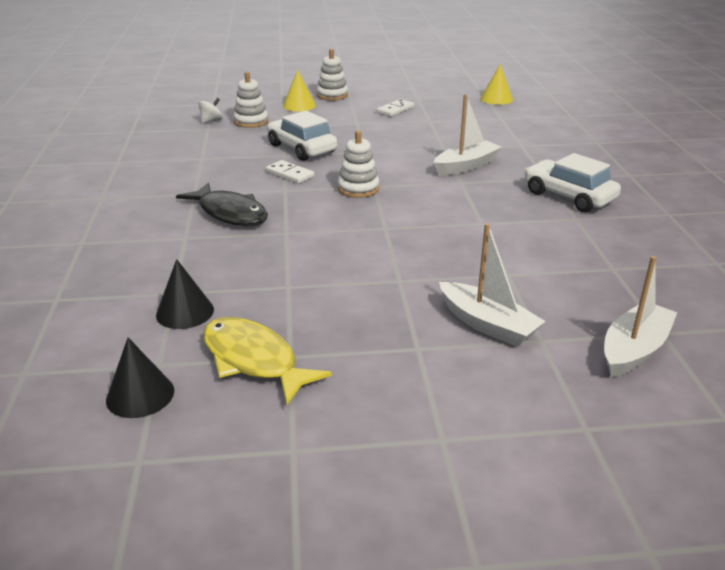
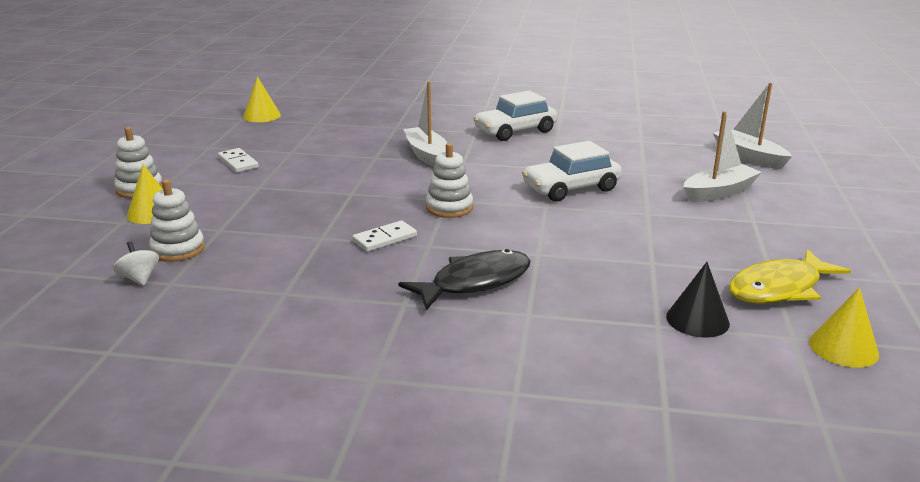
camera: 75 degrees left, 5 degrees down
black cone [106,338,174,418] -> yellow cone [809,287,879,368]
white car [267,111,337,161] -> white car moved to [522,141,622,202]

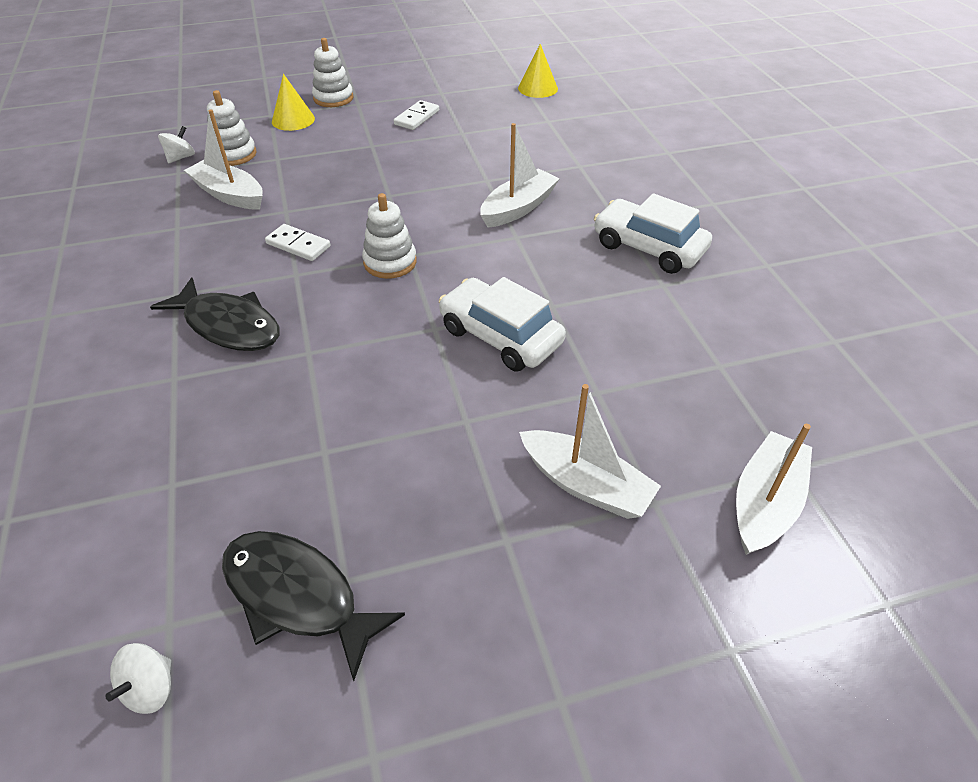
camera: 65 degrees right, 20 degrees up
black cone [666,262,730,338] -> none
yellow fish [729,249,851,304] -> black fish [222,531,405,681]
yellow cone [809,287,879,368] -> white spinning top [105,643,171,714]
none -> white boat [184,109,262,209]

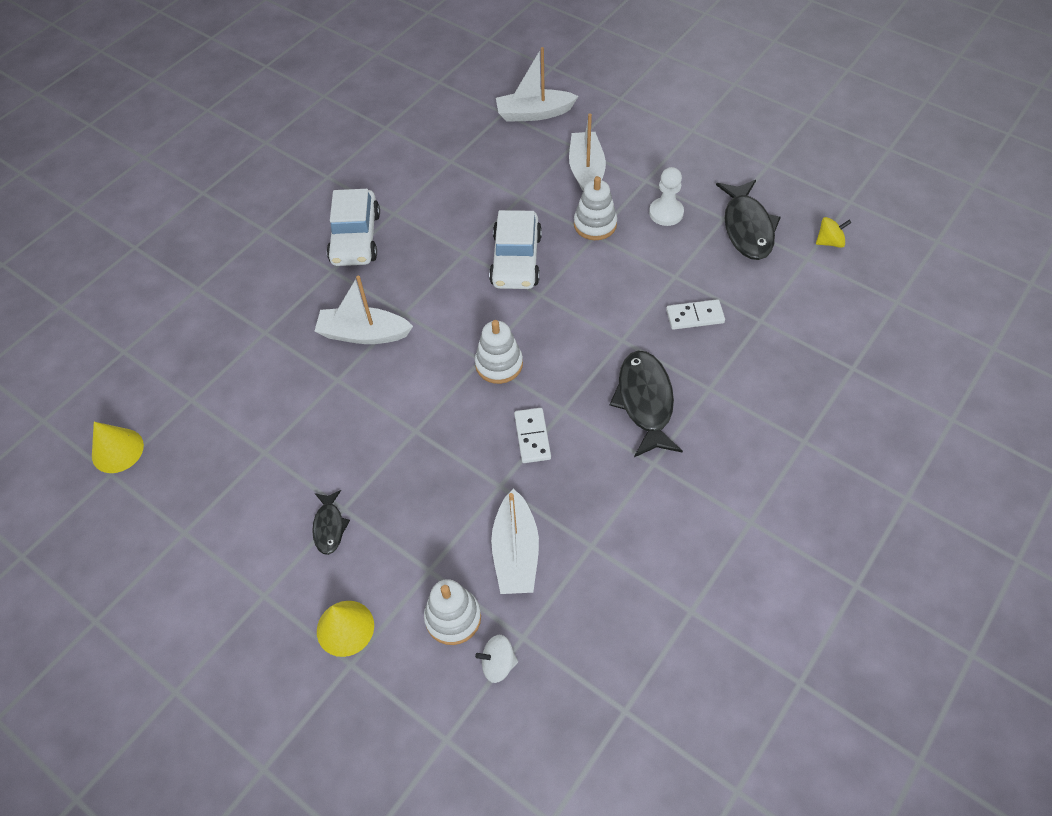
camera: 125 degrees left, 10 degrees up
white spinning top [105,643,171,714] -> yellow spinning top [816,217,852,248]
white stacking toy [312,38,353,107] -> white stacking toy moved to [574,176,617,240]
white domino [394,100,439,130] -> white domino moved to [666,299,725,330]
none -> black fish [312,490,350,555]
none -> white pawn [649,167,684,226]

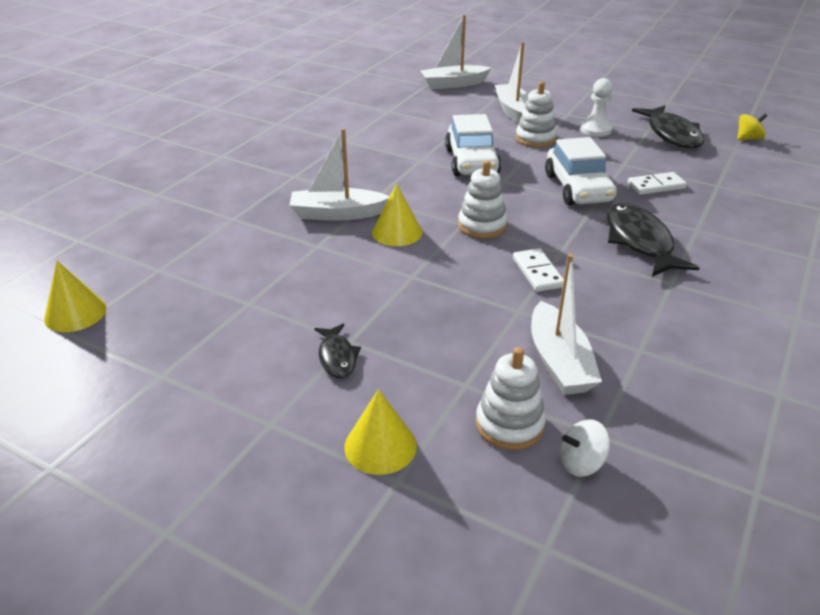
camera: 10 degrees left, 20 degrees down
white car [327,189,380,266] -> white car moved to [545,137,617,205]
none -> yellow cone [372,183,422,246]

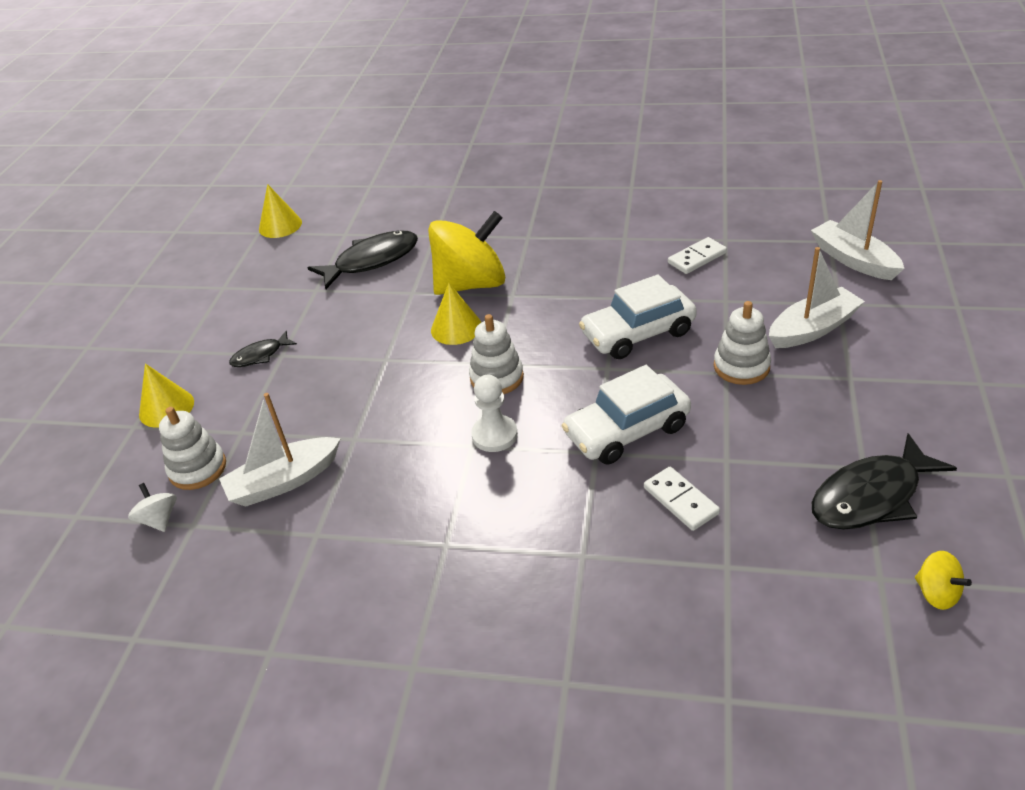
camera: 75 degrees right, 5 degrees up
white boat [289,128,390,221] -> yellow spinning top [428,211,505,295]
white domino [513,248,564,292] -> white domino moved to [668,237,727,274]
white pawn [580,78,613,137] -> white pawn moved to [471,375,518,452]
black fish [607,203,700,277] -> black fish moved to [307,230,418,289]

